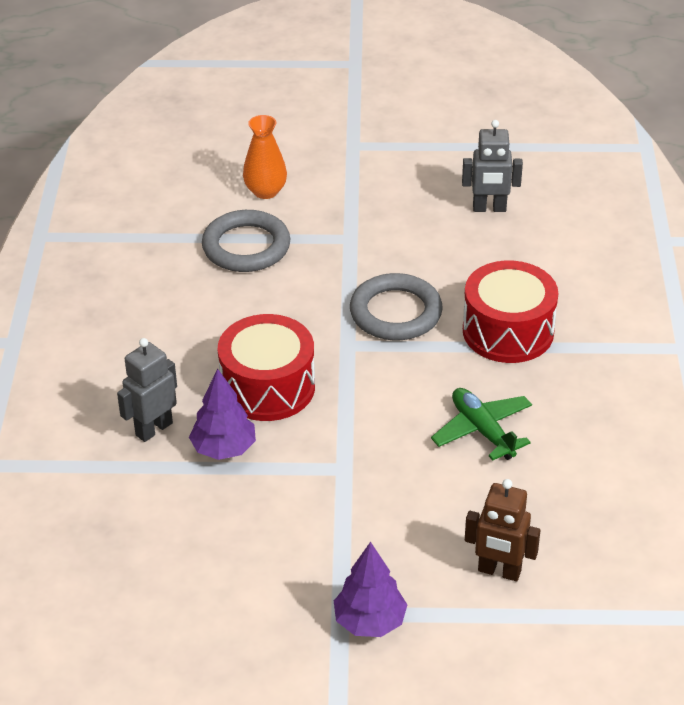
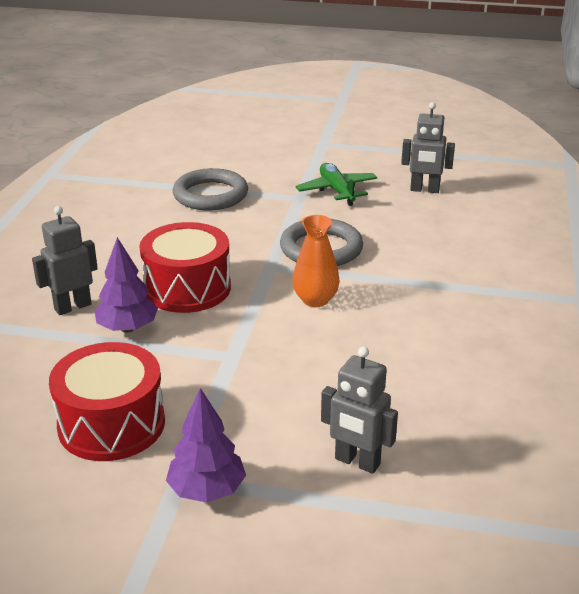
camera: 10 degrees right, 10 degrees down
orange vase [243,115,287,199] -> orange vase moved to [292,215,340,307]
green plane [431,388,532,461] -> green plane moved to [296,163,377,206]
red drum [463,261,558,363] -> red drum moved to [49,342,165,461]
brown robot [465,479,540,581] -> grey robot [321,347,398,474]

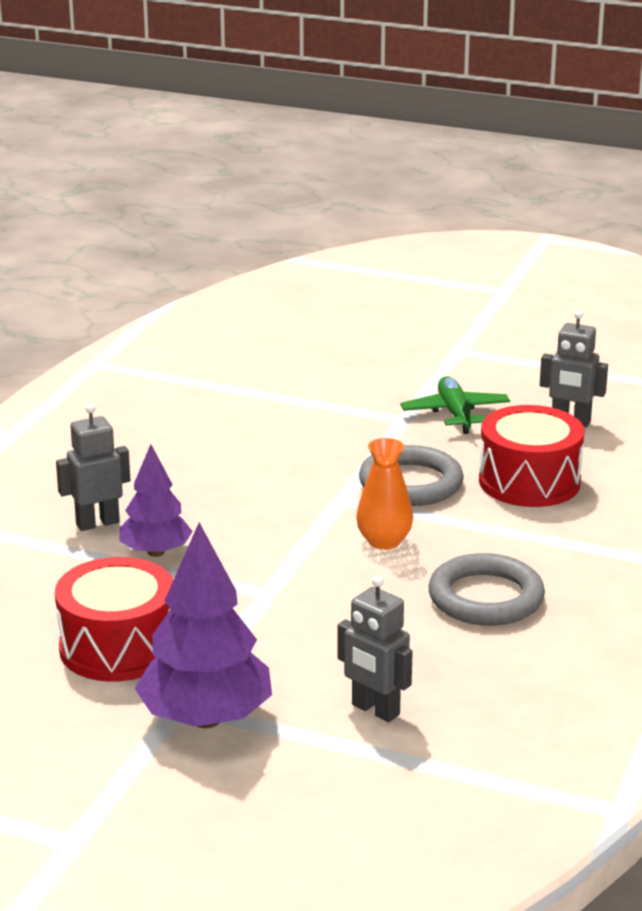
camera: 10 degrees right, 5 degrees down
red drum [139,222,231,313] -> red drum moved to [479,405,585,507]
purple tree [166,388,246,503] -> purple tree [135,522,272,728], size x1.61
grey ring [173,168,248,210] -> grey ring moved to [428,553,545,626]

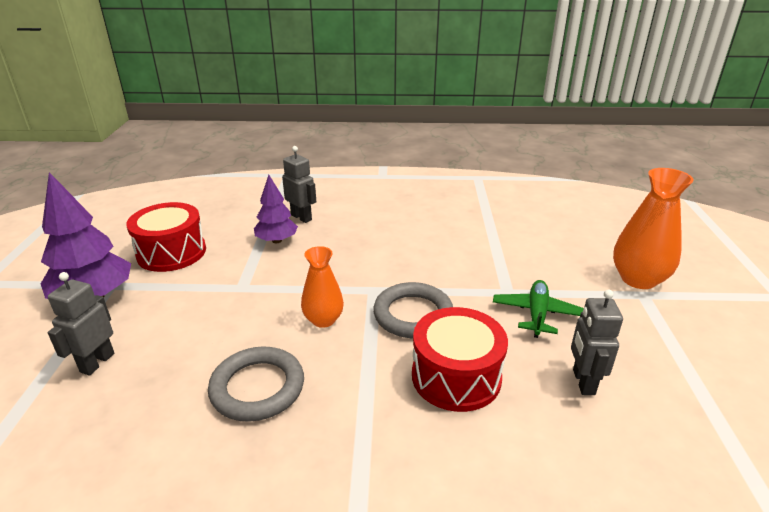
camera: 70 degrees right, 5 degrees up
green plane [400,376,510,434] -> green plane turned 45 degrees counterclockwise [493,280,584,338]
none -> orange vase [613,168,693,289]

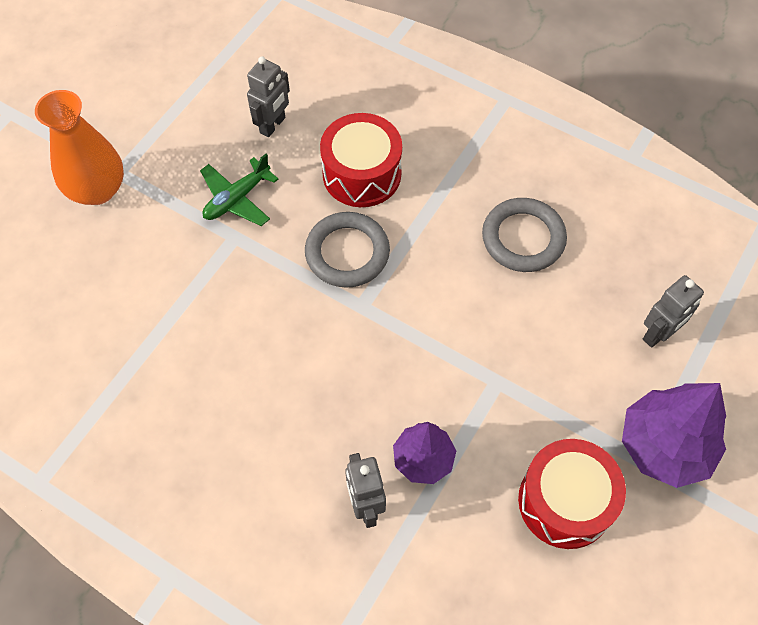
camera: 150 degrees left, 30 degrees up
orange vase [301,246,344,328] -> none

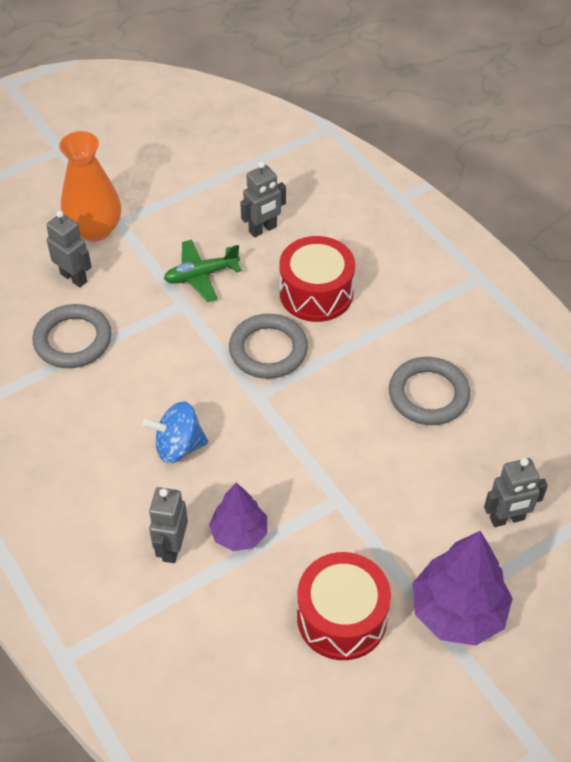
camera: 25 degrees right, 10 degrees down
none -> grey ring [33,304,112,368]
none -> grey robot [46,211,92,287]
none -> blue spinning top [143,402,208,463]

